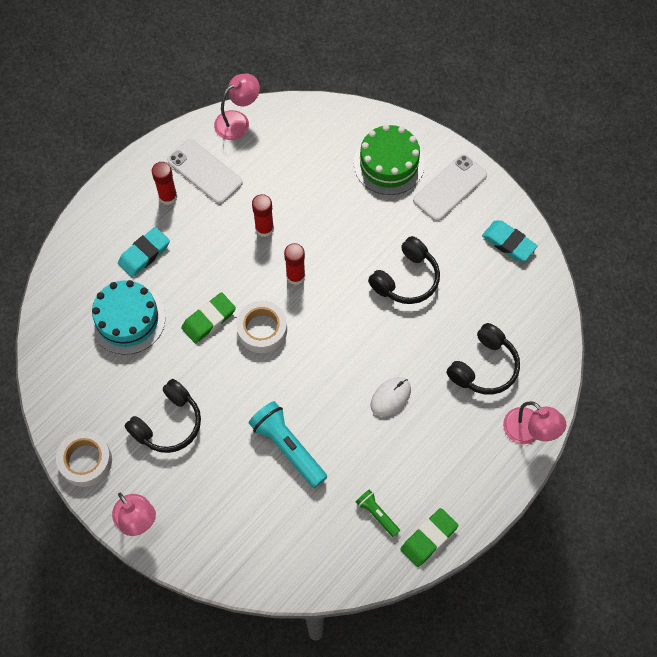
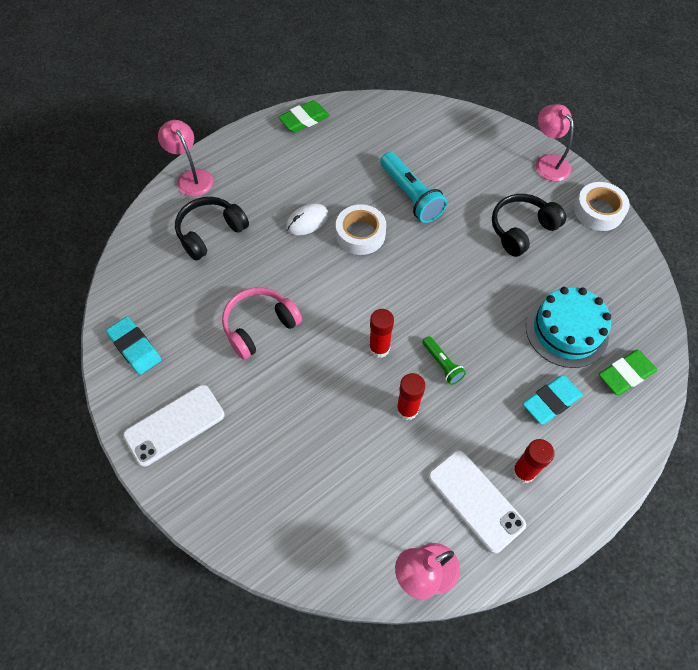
camera: 170 degrees left, 5 degrees down
green eraser [181,292,236,343] -> green eraser moved to [599,350,657,395]
white tape [236,301,287,353] -> white tape moved to [336,204,386,255]
green cake [354,124,425,195] -> none
green flashlight [356,489,400,537] -> green flashlight moved to [422,336,466,385]
black headphones [368,236,440,304] -> pink headphones [222,287,302,360]

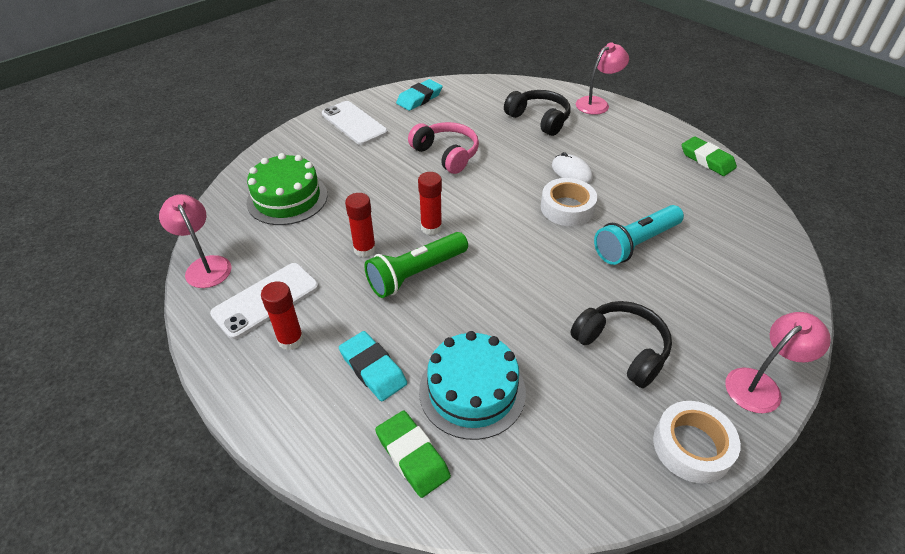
camera: 85 degrees right, 15 degrees down
green flashlight [422,336,466,385] -> green flashlight [365,232,468,298], size x1.85
none -> green cake [246,153,327,225]

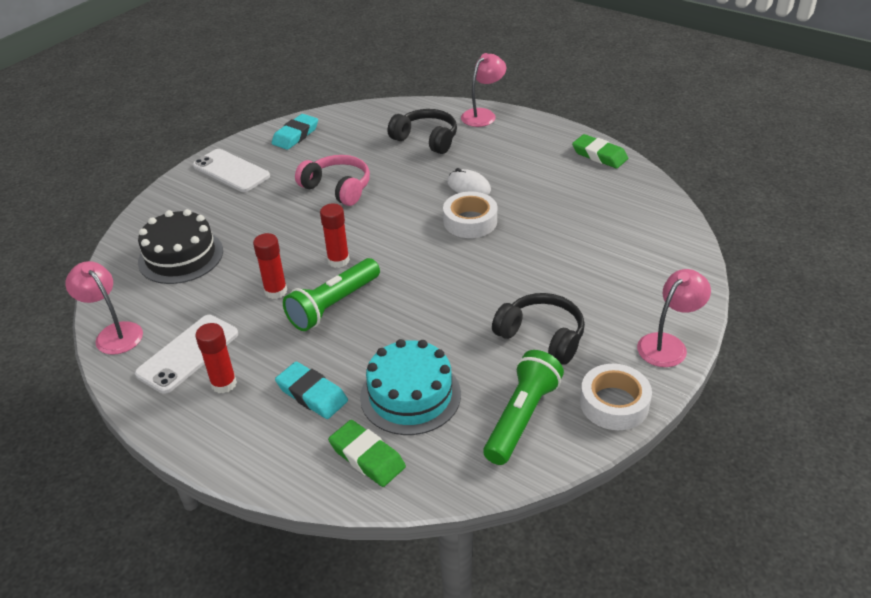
camera: 10 degrees left, 5 degrees down
green cake [246,153,327,225] -> black cake [138,209,223,284]
turquoise flashlight [594,205,684,265] -> none
none -> green flashlight [483,350,564,465]

